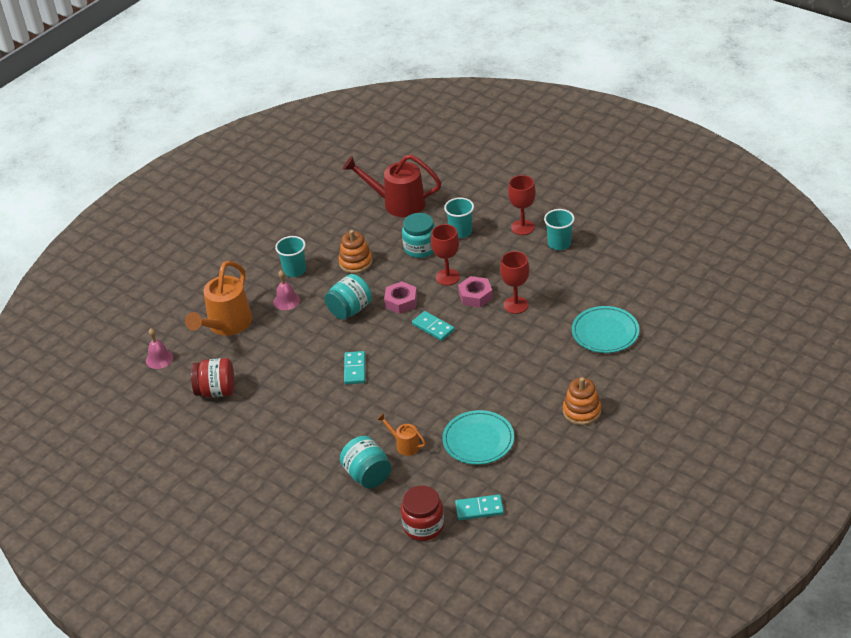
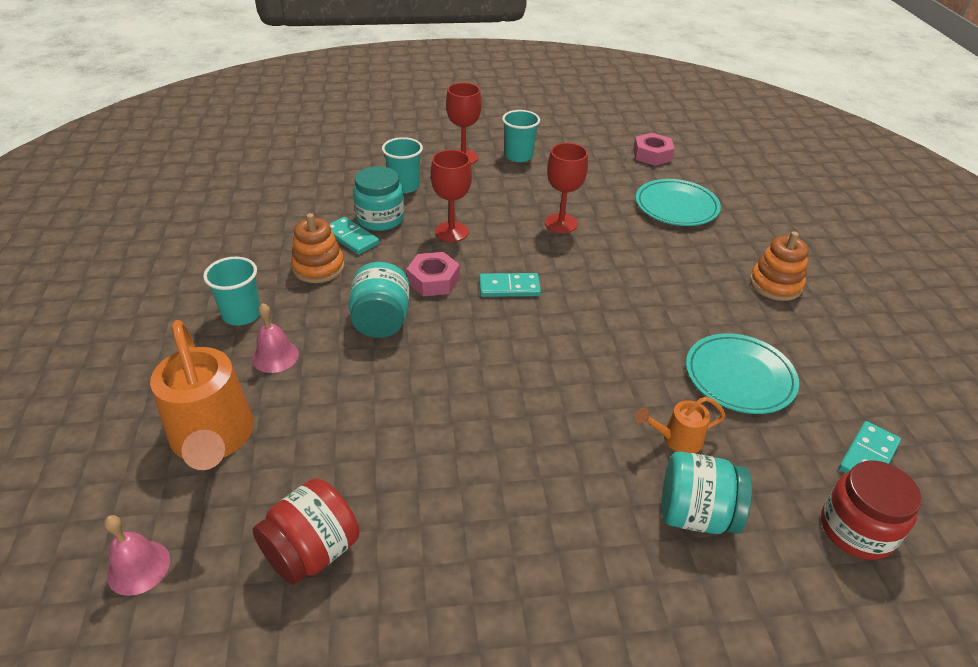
camera: 50 degrees left, 0 degrees up
red watering can [343,155,441,217] -> none
turquoise domino [344,351,365,384] -> turquoise domino moved to [329,217,379,255]
pink nut [458,276,493,307] -> pink nut moved to [633,133,675,166]

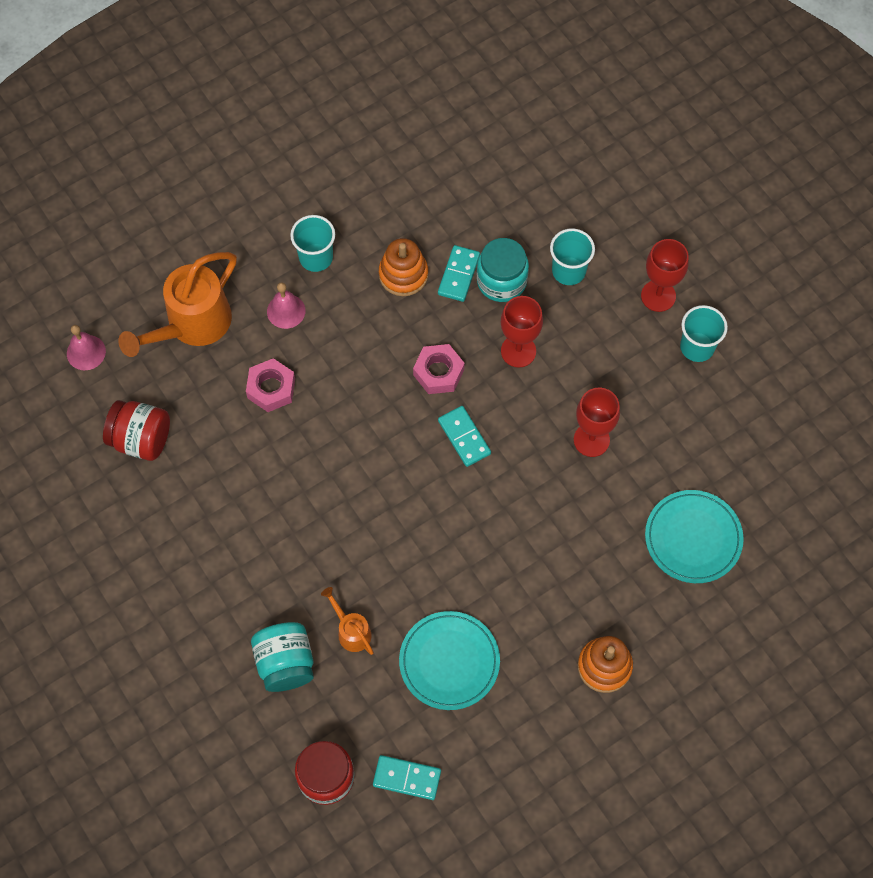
camera: 65 degrees right, 25 degrees up
turquoise jar [349,262,409,338] -> none
pink nut [633,133,675,166] -> pink nut moved to [246,358,295,412]

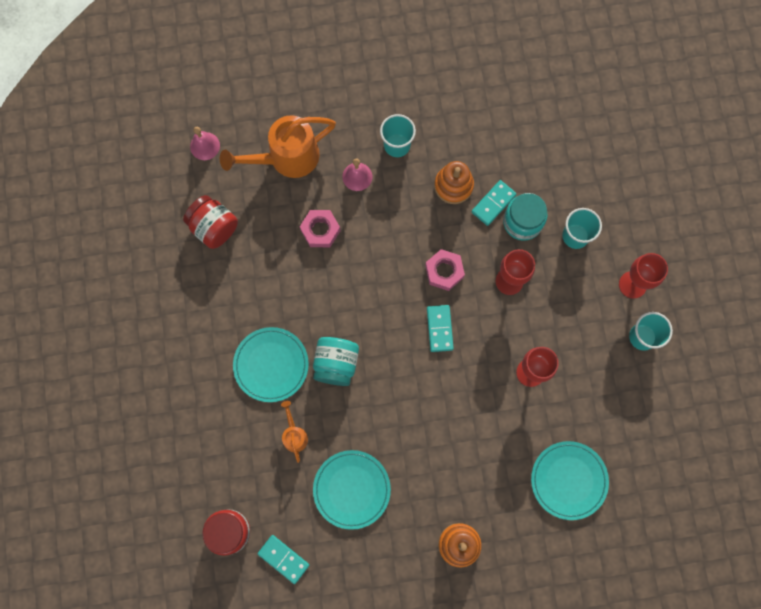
camera: 25 degrees right, 10 degrees up
turquoise jar [251,622,314,692] -> turquoise jar moved to [313,337,359,386]
none -> turquoise plate [233,327,309,402]

